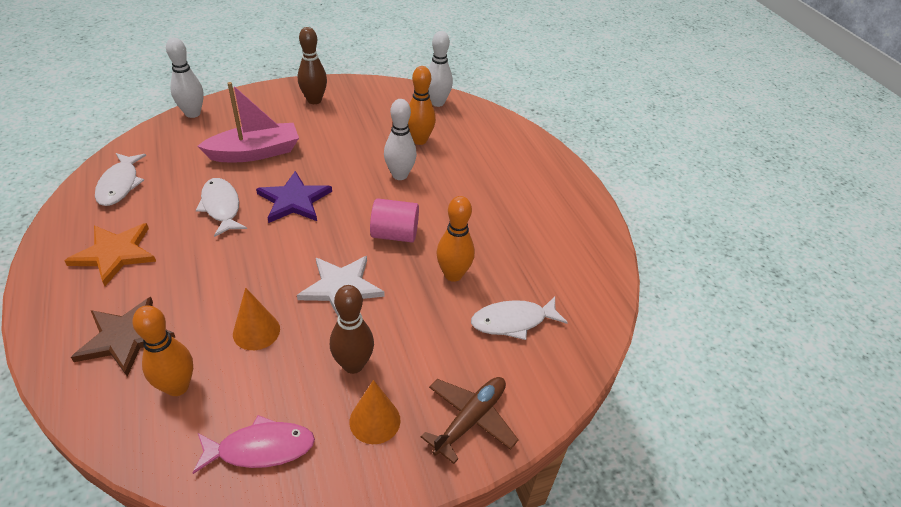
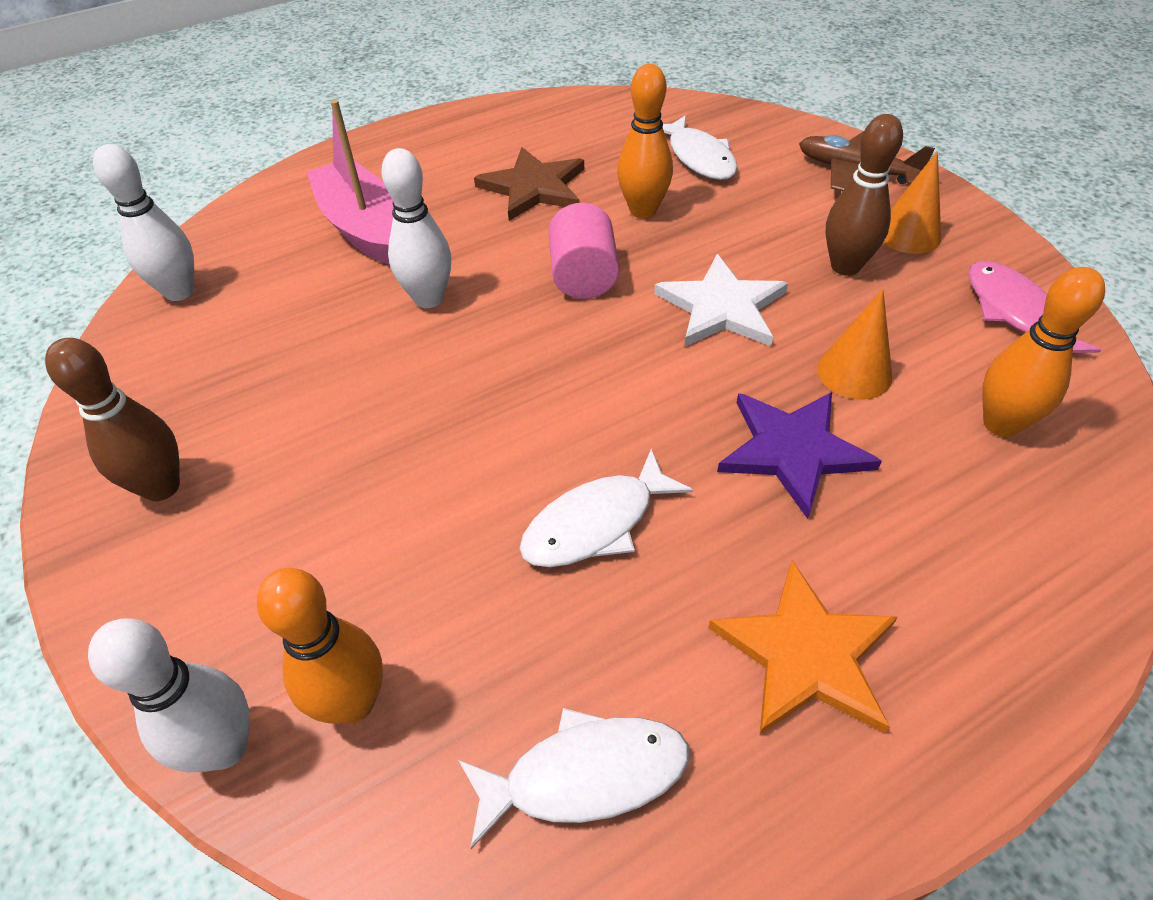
camera: 95 degrees left, 5 degrees up
brown star [71,297,175,377] -> brown star moved to [474,147,584,221]
pink boat [198,82,299,162] -> pink boat moved to [307,100,394,264]
purple star [256,171,332,223] -> purple star moved to [717,392,882,519]
orange bowling pin [408,66,436,145] -> orange bowling pin moved to [257,568,383,724]

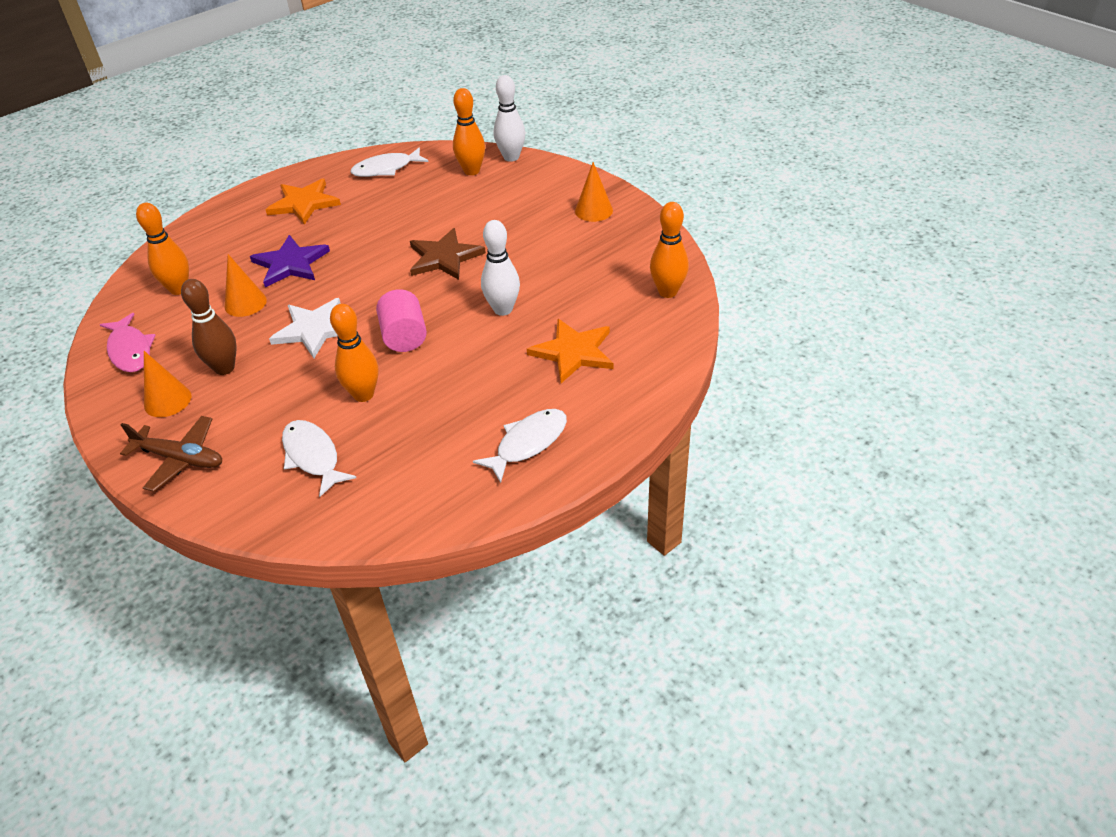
camera: 170 degrees right, 5 degrees down
brown bowling pin [45,338,180,501] -> orange cone [575,162,613,222]
white bowling pin [93,144,194,301] -> orange bowling pin [650,202,689,298]
pink boat [307,100,394,264] -> orange star [527,319,613,383]
brown star [474,147,584,221] -> brown star moved to [410,228,486,280]
white fish [519,449,693,567] -> white fish moved to [473,409,567,483]

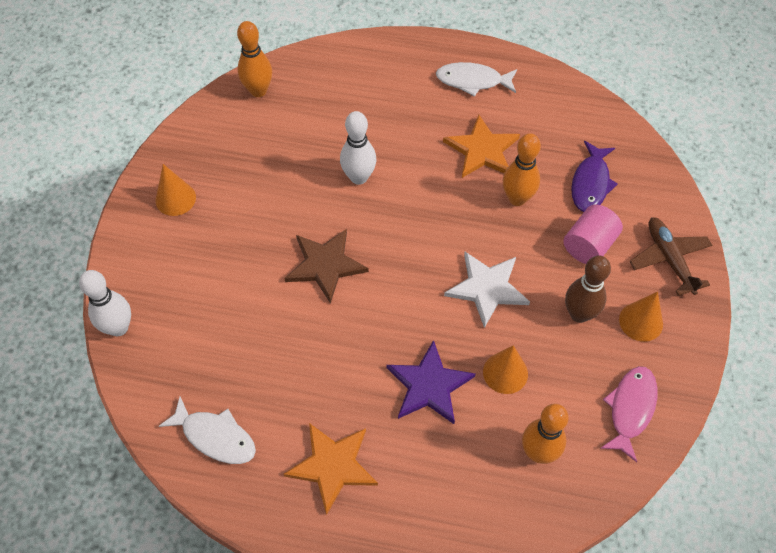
camera: 130 degrees left, 15 degrees up
white fish [282,420,356,497] -> purple fish [571,141,618,212]
pink cylinder [376,289,427,352] -> pink cylinder moved to [563,204,623,264]
orange bowling pin [453,88,485,175] -> none
orange star [527,319,613,383] -> orange star moved to [443,115,520,178]

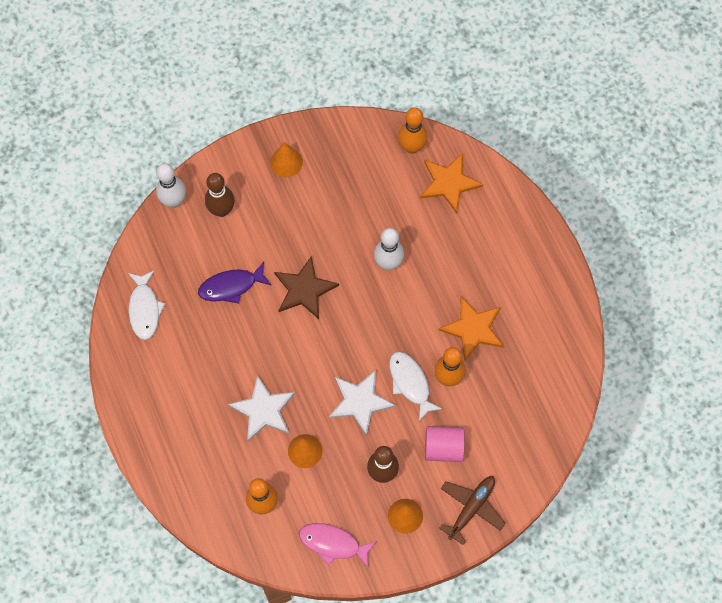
camera: 55 degrees right, 10 degrees up
orange star [284,423,378,515] -> orange star moved to [420,153,483,214]
purple star [386,340,476,424] -> white star [228,375,295,441]
white fish [436,62,517,97] -> white fish moved to [389,351,442,421]
purple fish [571,141,618,212] -> purple fish moved to [198,262,271,303]
pink fish [600,366,657,462] -> pink fish turned 150 degrees counterclockwise [299,523,377,568]
none -> brown bowling pin [205,173,235,217]

